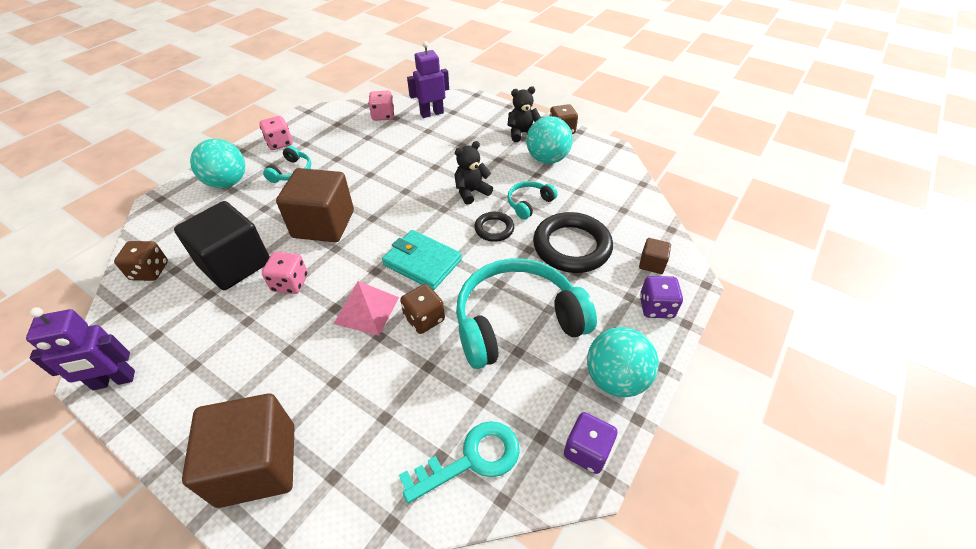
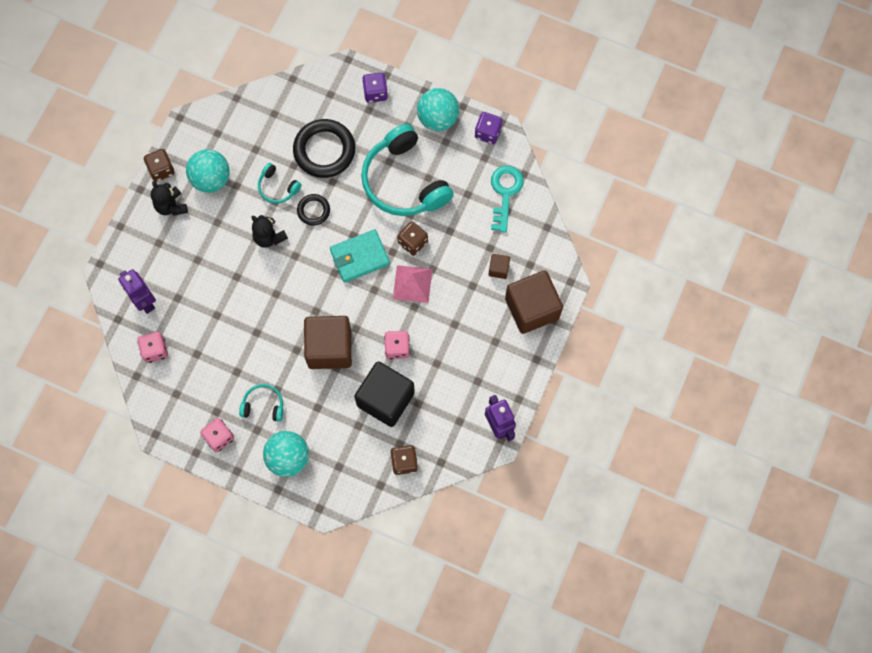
camera: 100 degrees left, 25 degrees up
turquoise wallet [382,230,462,290] -> turquoise wallet turned 45 degrees clockwise [330,229,390,283]
turquoise key [399,421,520,503] -> turquoise key turned 45 degrees clockwise [491,166,524,233]
brown cube [639,238,671,274] -> brown cube moved to [488,254,510,279]

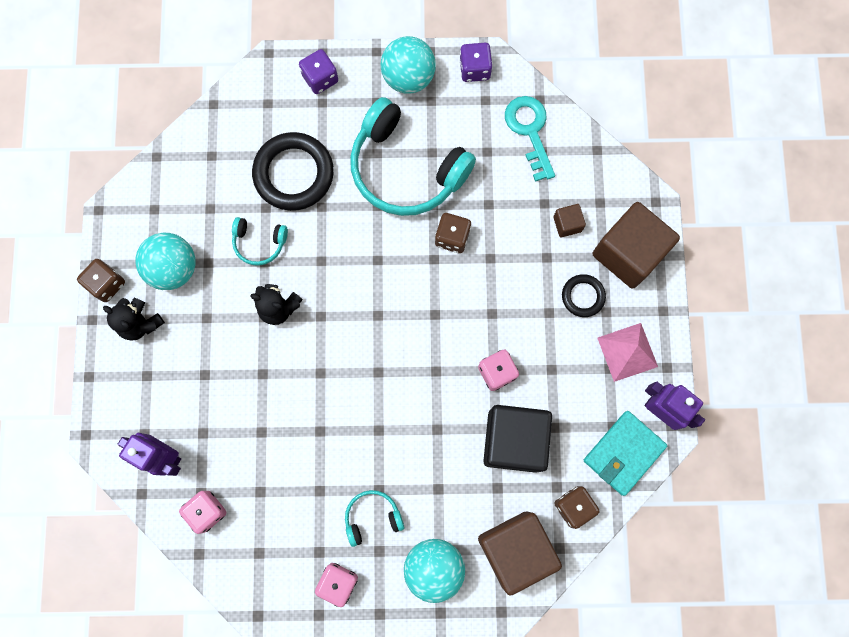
camera: 25 degrees left, 5 degrees up
black ring [297,194,330,226] -> black ring moved to [562,274,606,317]
brown cube [304,316,352,369] -> brown cube moved to [478,511,562,596]
turquoise wallet [330,229,390,283] -> turquoise wallet moved to [584,411,667,496]
pink pyramid [393,265,432,303] -> pink pyramid moved to [597,323,658,382]

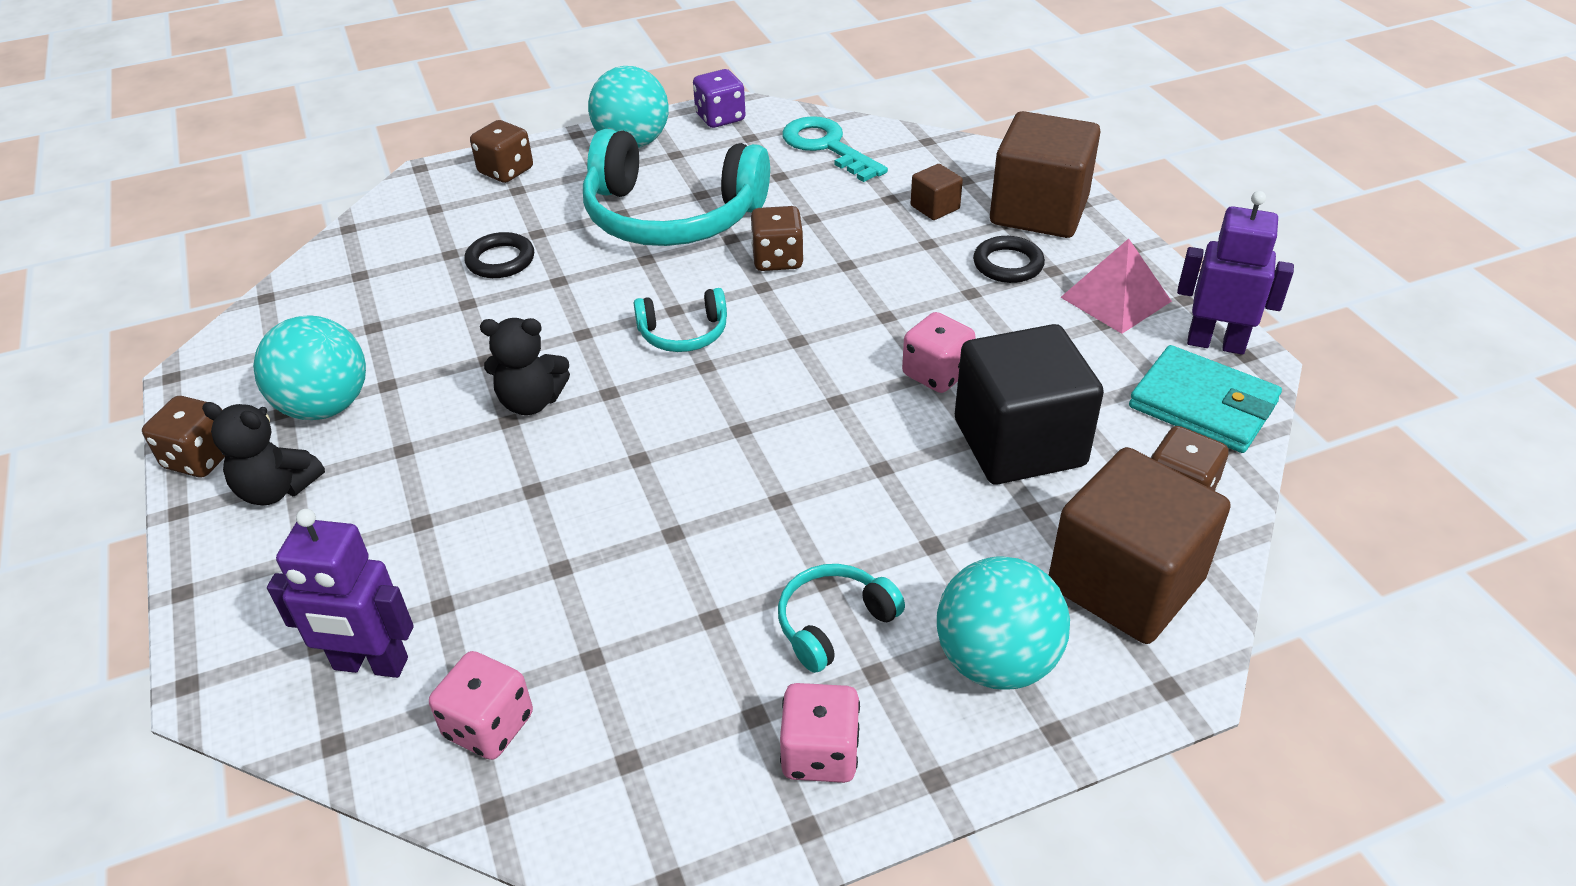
camera: 20 degrees left, 35 degrees down
turquoise headphones [232,217,288,266] -> turquoise headphones moved to [634,288,727,352]
black ring [252,132,334,211] -> black ring [464,232,534,278], size x0.53
purple dice [299,49,338,94] -> brown dice [470,120,533,183]
turquoise wallet [584,411,667,496] -> turquoise wallet turned 75 degrees counterclockwise [1129,345,1282,453]

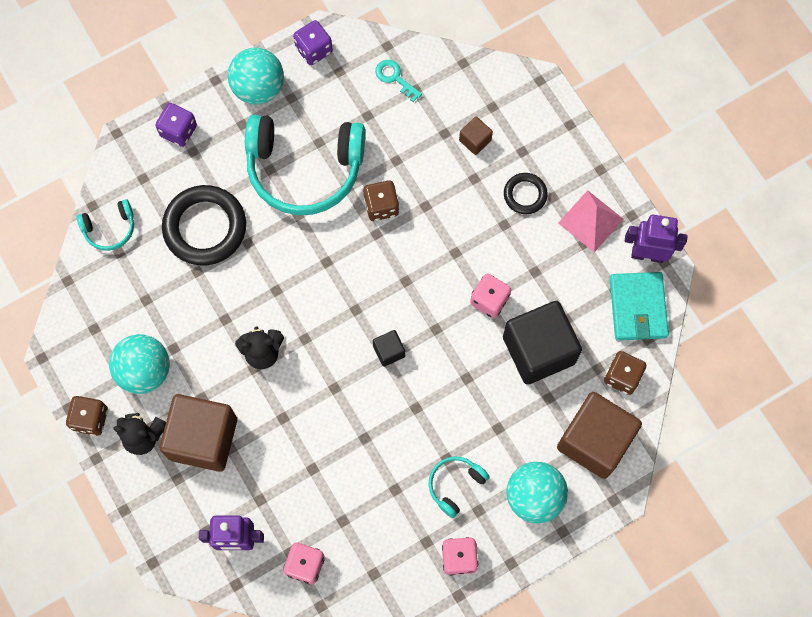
camera: 10 degrees left, 30 degrees up
black ring [464,232,534,278] -> black ring [162,185,246,265], size x1.90
brown dice [470,120,533,183] -> purple dice [155,103,197,147]
turquoise headphones [634,288,727,352] -> turquoise headphones moved to [77,199,134,251]
turquoise key [782,116,888,182] -> turquoise key [375,60,422,102], size x0.60
brown cube [990,111,1100,238] -> brown cube moved to [160,394,237,472]
turquoise wallet [1129,345,1282,453] -> turquoise wallet turned 60 degrees clockwise [610,272,669,341]
none -> black cube [373,330,405,367]

